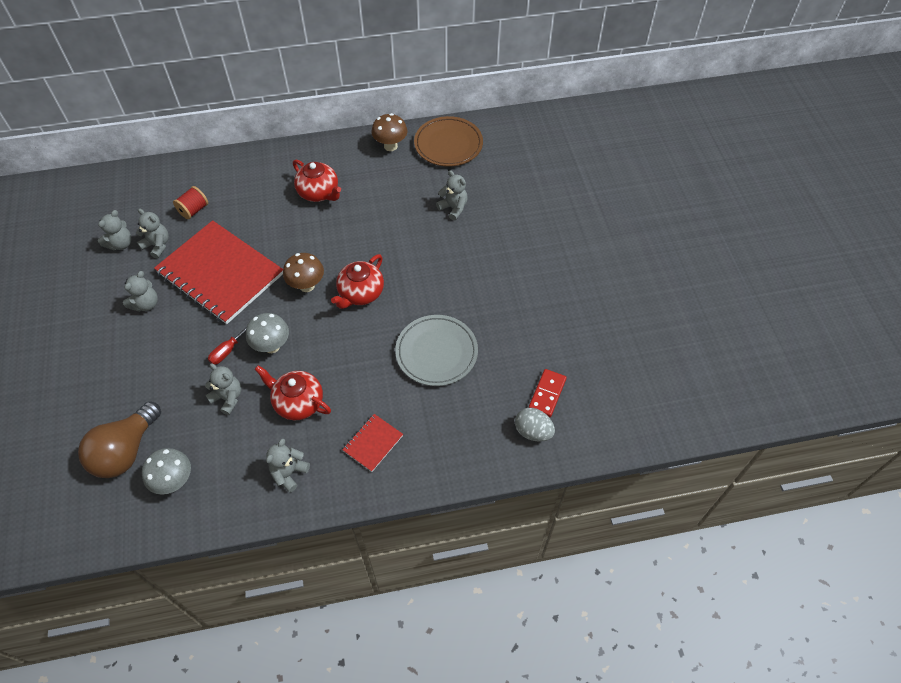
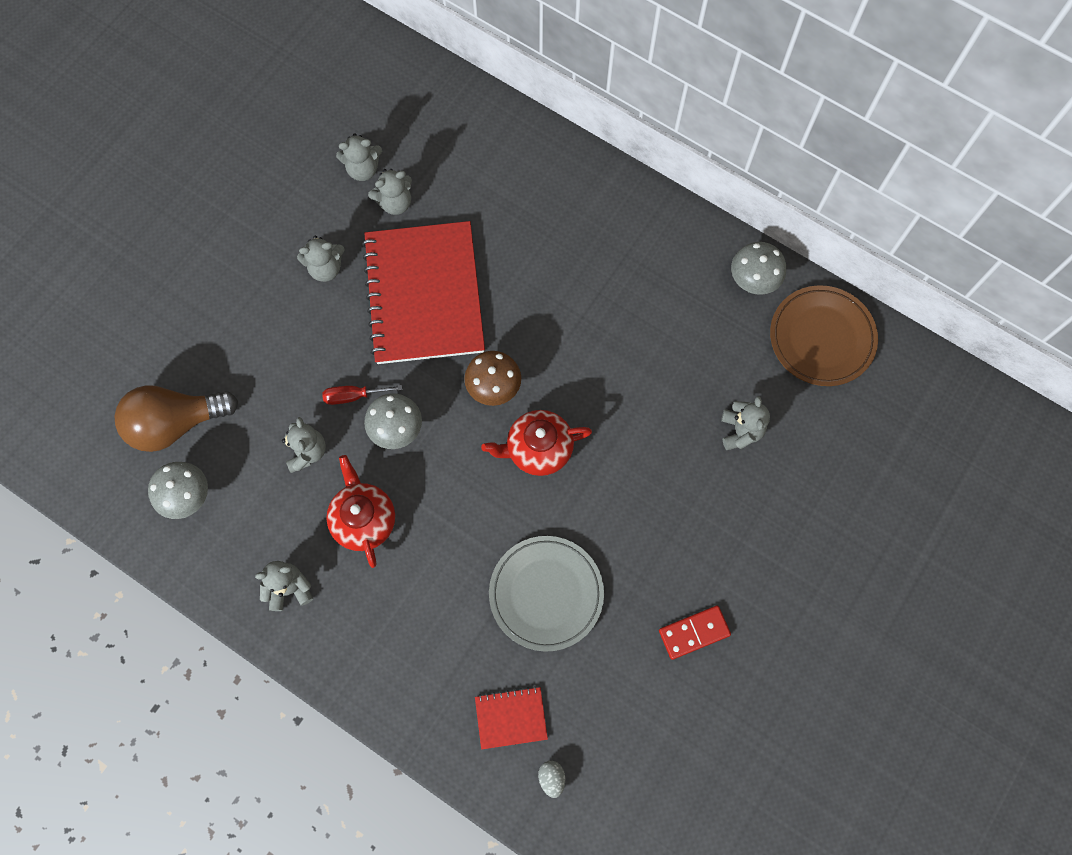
camera: 45 degrees right, 15 degrees up
grey teddy bear [136,209,169,259] -> grey teddy bear turned 75 degrees clockwise [368,169,412,215]
red spool [173,186,208,219] -> none
red teapot [293,160,341,202] -> none
red notebook [342,414,403,472] -> red notebook moved to [475,686,548,749]
brown mushroom [372,113,407,151] -> grey mushroom [731,242,786,295]
grey egg [515,408,555,442] -> grey egg [538,761,565,798], size x0.62
red domino [529,369,567,417] -> red domino moved to [659,605,731,660]

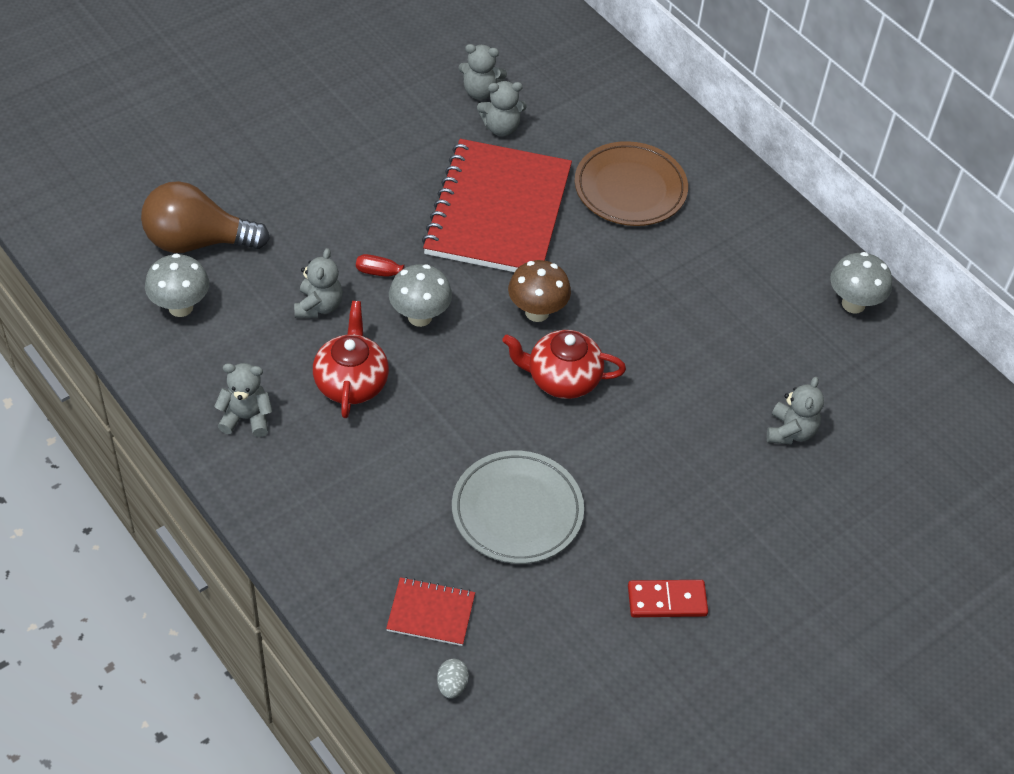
camera: 15 degrees right, 20 degrees down
grey teddy bear [297,235,344,282] -> none
brown plate [770,285,878,386] -> brown plate moved to [575,141,688,226]

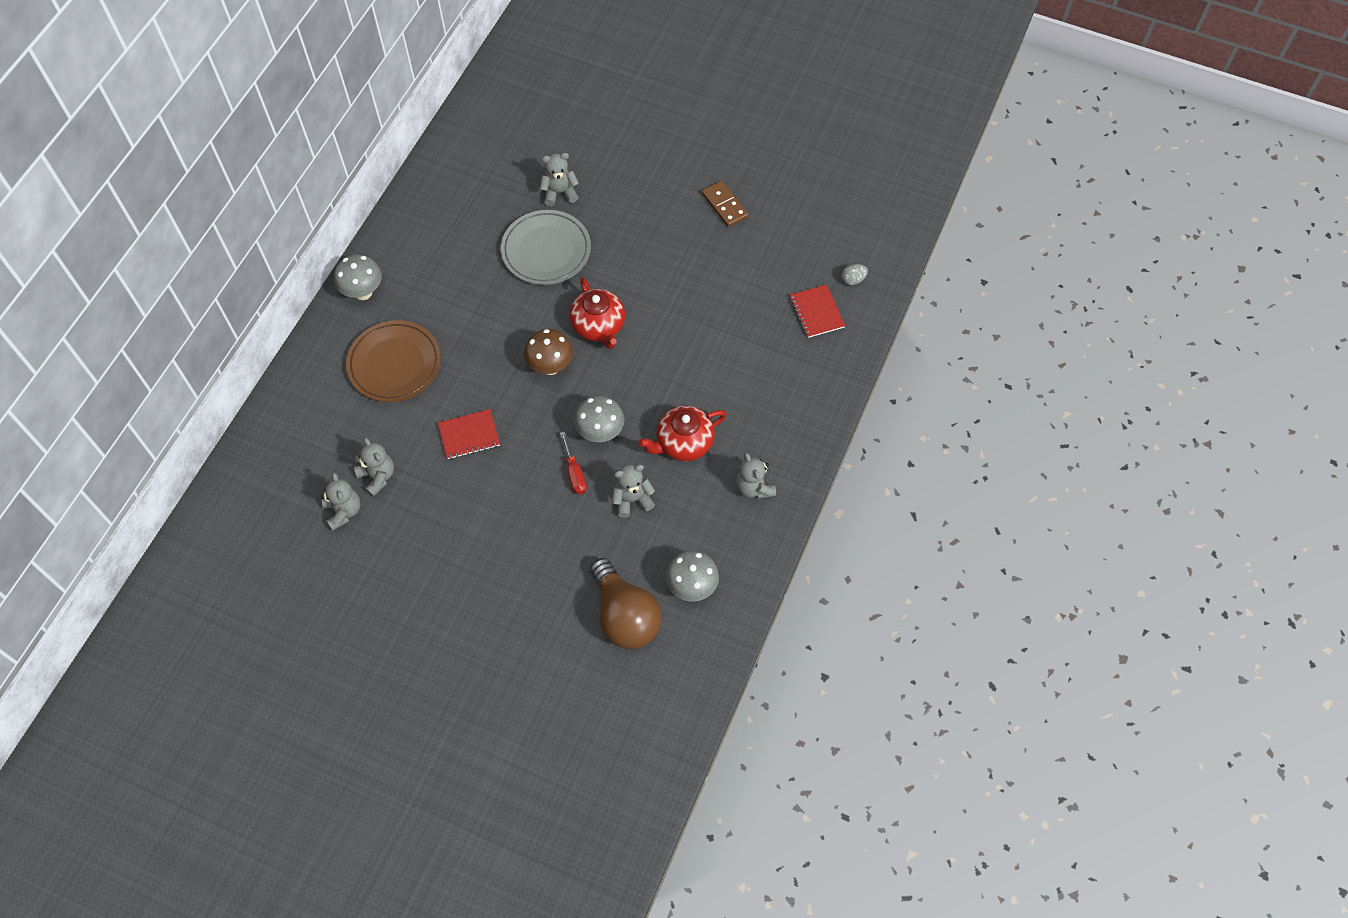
camera: 115 degrees left, 10 degrees up
red notebook [422,139,572,272] -> red notebook [438,409,500,459], size x0.42
grey plate [452,451,584,564] -> grey plate moved to [501,210,591,285]
red domino [628,580,708,617] -> brown domino [702,181,749,227]
grey mushroom [830,252,892,314] -> grey mushroom moved to [334,254,382,300]

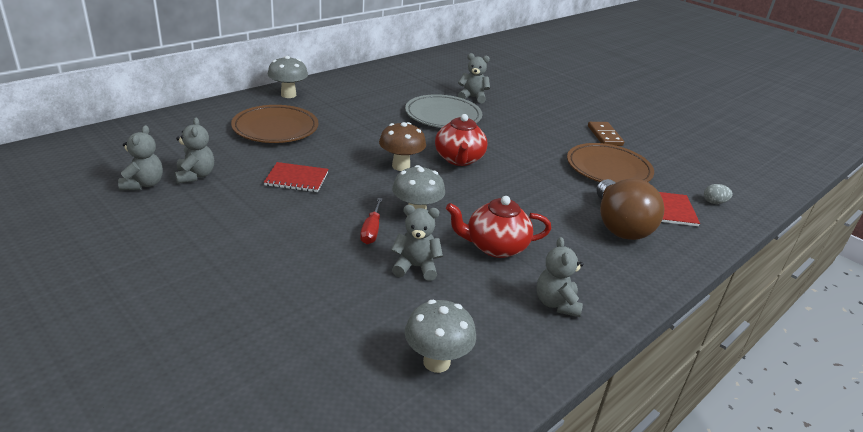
camera: 20 degrees right, 30 degrees down
brown light bulb [590,558,662,649] -> brown light bulb moved to [597,179,664,240]
none -> brown plate [567,143,654,183]

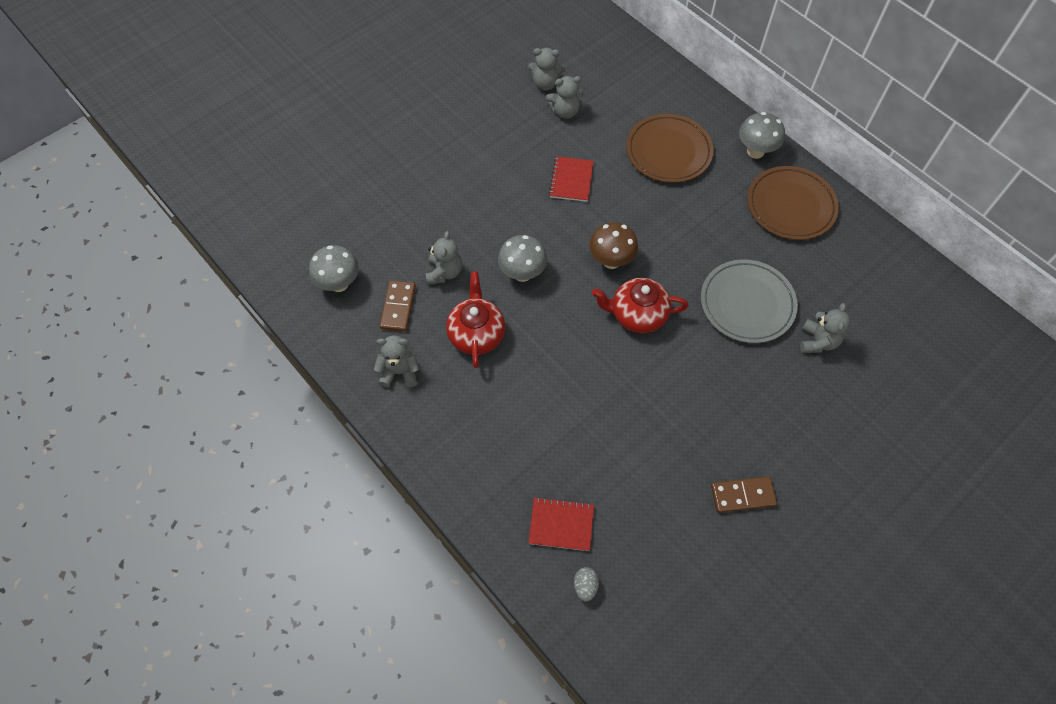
camera: 95 degrees right, 30 degrees up
red screwdriver [360,198,383,244] -> none
brown plate [567,143,654,183] -> brown plate moved to [747,166,839,240]
brown light bulb [597,179,664,240] -> none
none -> brown domino [380,280,416,332]

